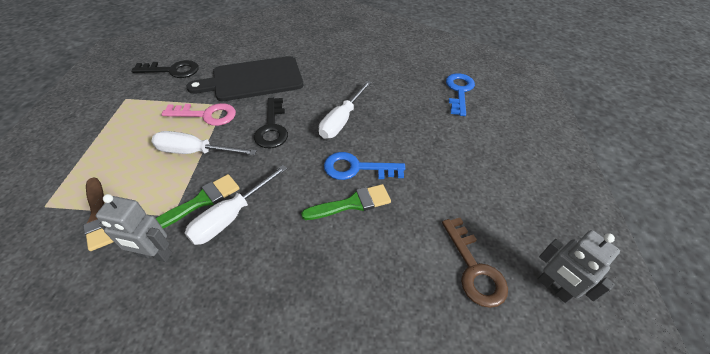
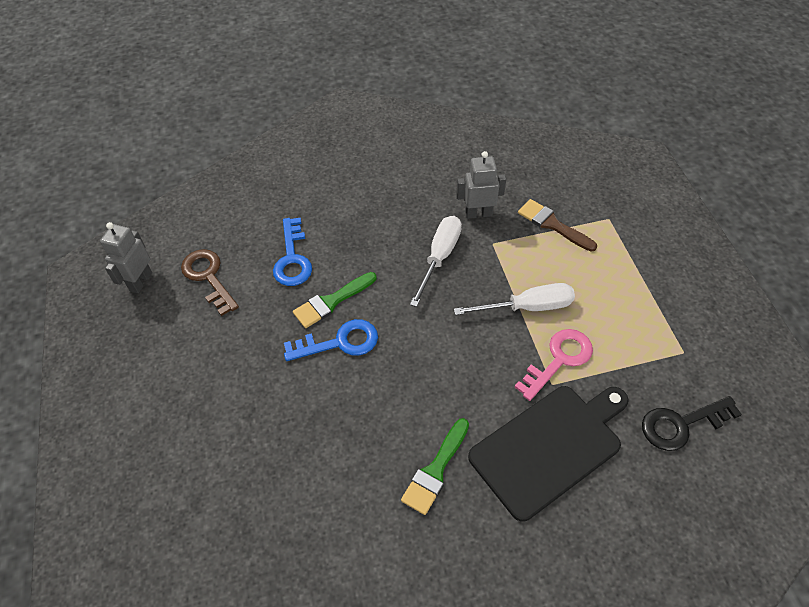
camera: 165 degrees right, 5 degrees up
green brush [156,174,240,228] -> green brush moved to [401,418,469,515]
pink key [161,103,236,126] -> pink key turned 150 degrees clockwise [514,329,593,401]
black key [254,98,288,148] -> none
white screwdriver [319,81,372,139] -> none
blue key [446,73,475,116] -> blue key moved to [273,218,312,286]
grey robot [538,230,620,303] -> grey robot turned 105 degrees counterclockwise [100,222,152,293]

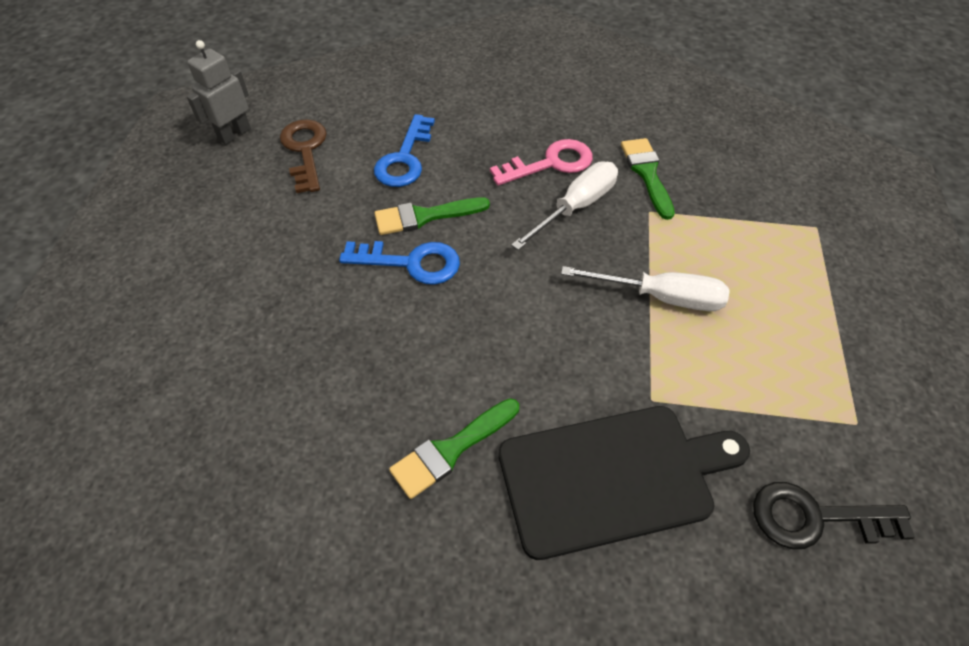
camera: 20 degrees right, 0 degrees up
grey robot [457,151,506,219] -> green brush [621,138,675,220]
pink key [514,329,593,401] -> pink key moved to [490,139,593,186]
brown brush [518,199,597,252] -> none

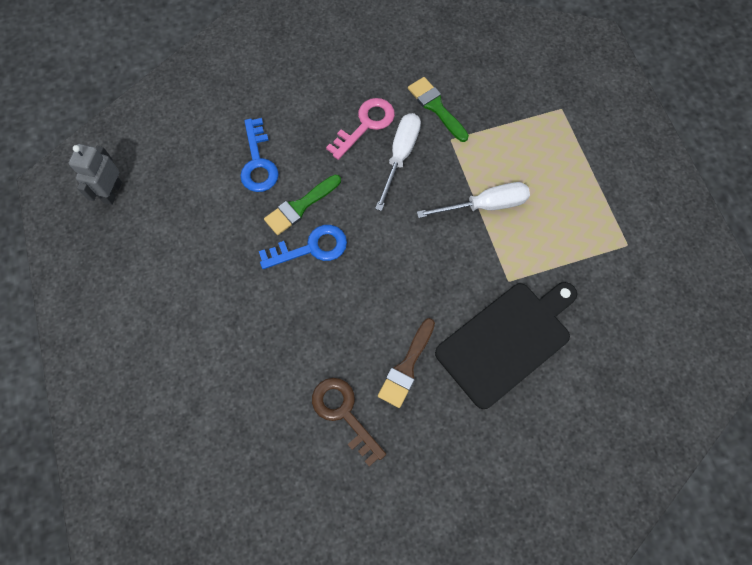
camera: 25 degrees left, 15 degrees up
brown key [280,119,327,193] -> brown key moved to [312,378,386,467]
green brush [389,398,519,499] -> brown brush [378,318,435,408]
black key [753,482,915,549] -> none

